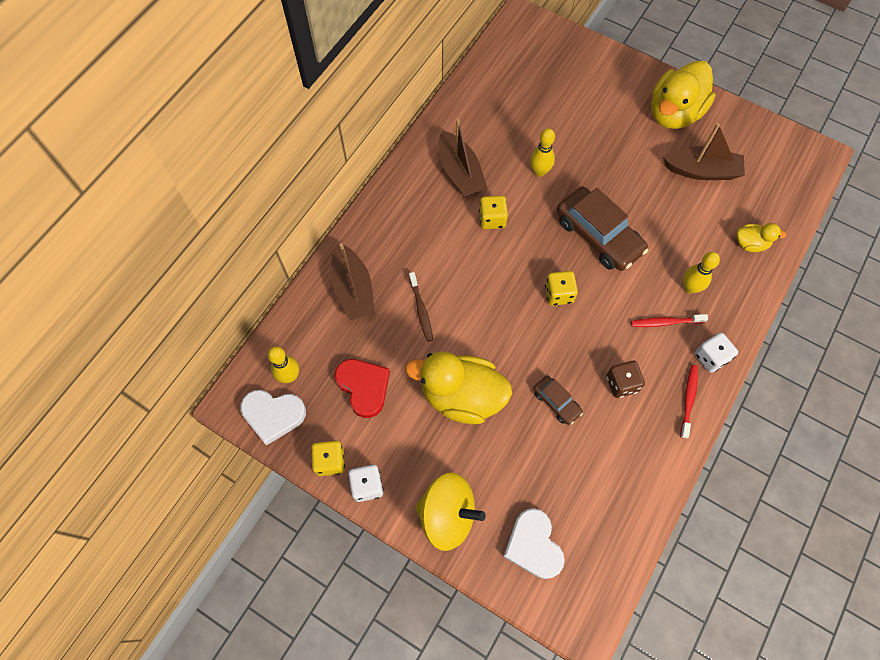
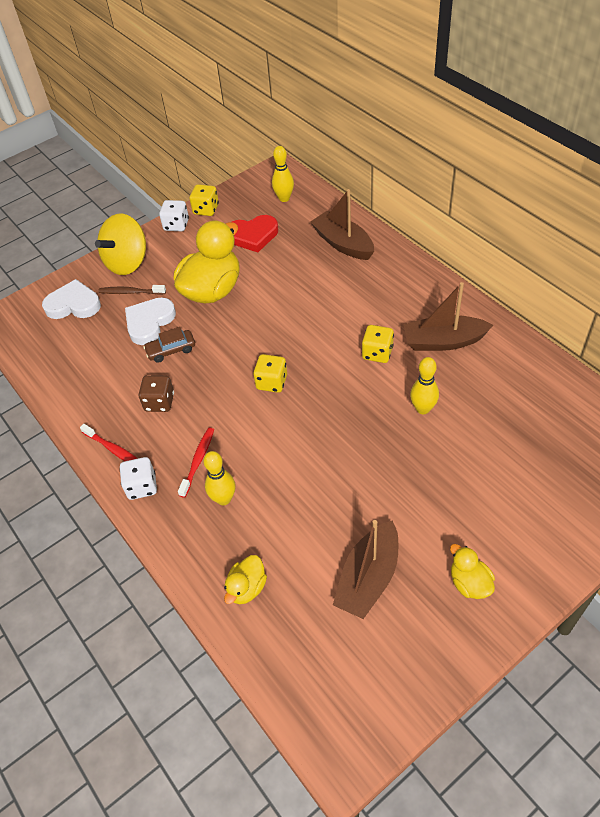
camera: 115 degrees right, 15 degrees down
white heart [240,390,306,445] -> white heart moved to [125,298,176,345]
brown boat [330,243,375,320] -> brown boat turned 45 degrees clockwise [310,189,374,260]
brown toothbrush [409,272,433,342] -> brown toothbrush moved to [98,285,166,295]
brown car [557,187,648,271] -> none
yellow duck [651,60,716,129] -> yellow duck [450,544,495,599], size x0.48

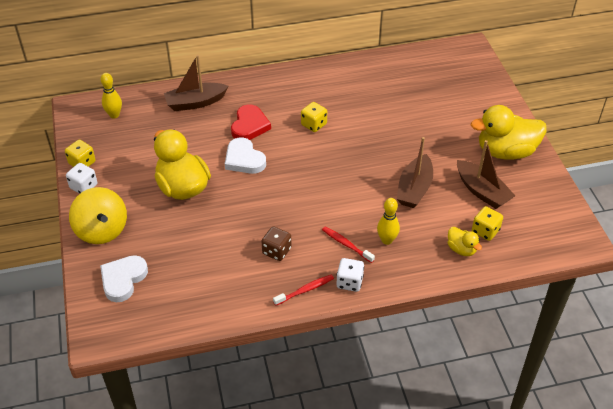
camera: 70 degrees left, 5 degrees down
brown toothbrush [98,285,166,295] -> none
white heart [125,298,176,345] -> white heart moved to [225,137,266,174]
brown car [143,327,195,363] -> none
red heart [232,215,278,252] -> red heart moved to [231,104,271,140]
yellow dice [253,354,287,393] -> yellow dice moved to [472,206,503,241]
brown boat [403,282,493,351] -> brown boat moved to [397,137,433,208]
yellow bowling pin [410,357,439,414] -> none
yellow duck [450,544,495,599] -> yellow duck [470,105,546,160], size x2.09

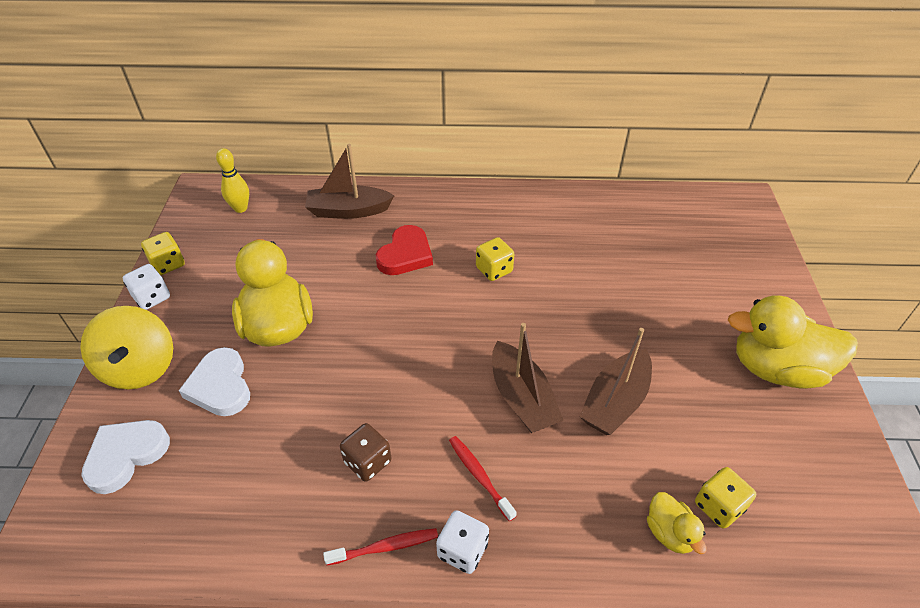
camera: 15 degrees right, 0 degrees up
white heart [225,137,266,174] -> white heart moved to [179,347,250,416]
yellow bowling pin [377,198,400,245] -> none
brown boat [457,140,515,209] -> brown boat moved to [492,323,564,433]

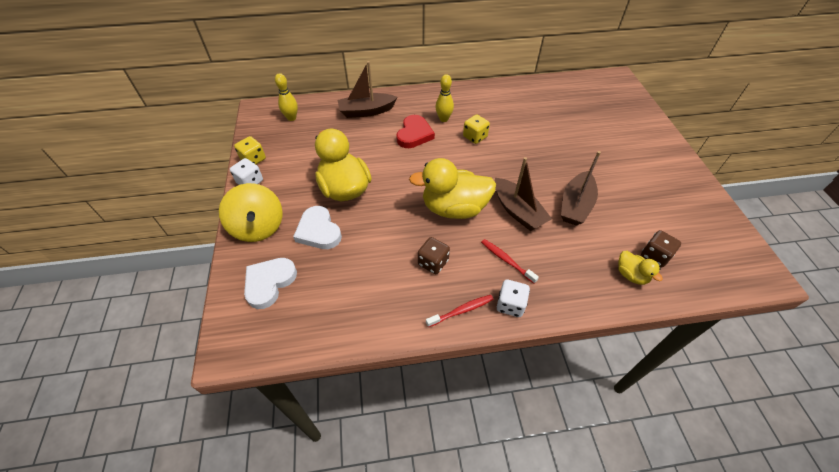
camera: 10 degrees left, 5 degrees up
yellow dice [695,467,756,529] -> brown dice [641,230,681,268]
yellow duck [728,296,858,389] -> yellow duck moved to [409,158,496,219]
none -> yellow bowling pin [435,74,454,122]

